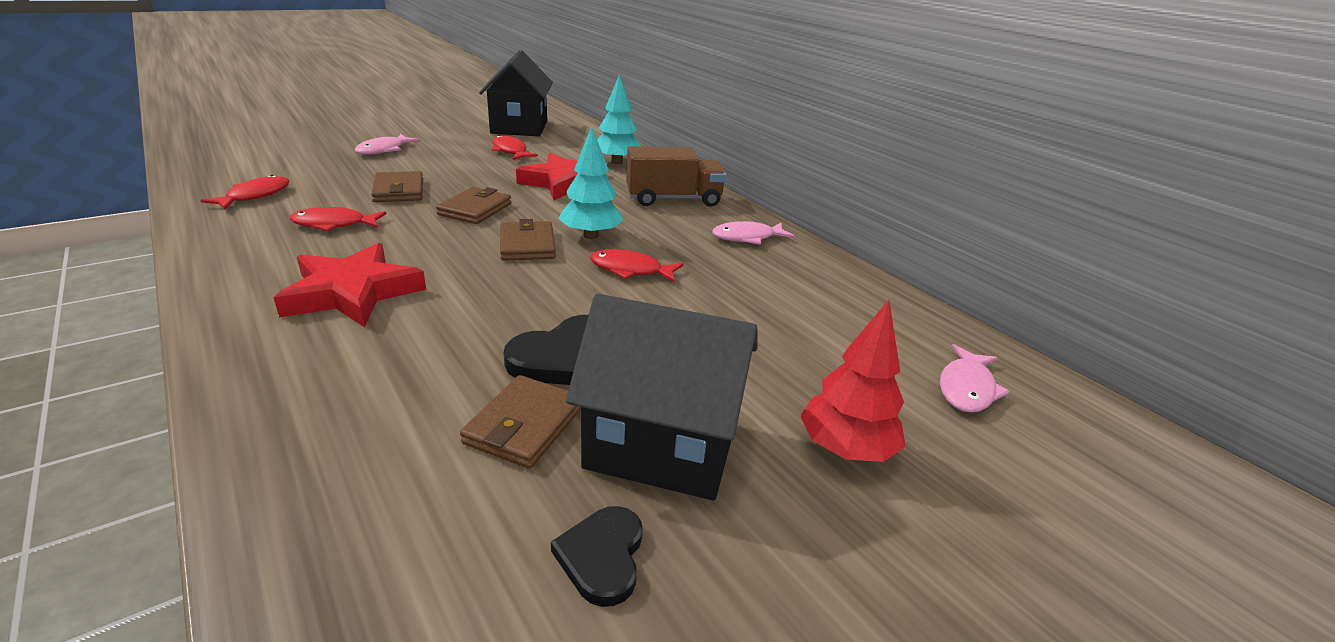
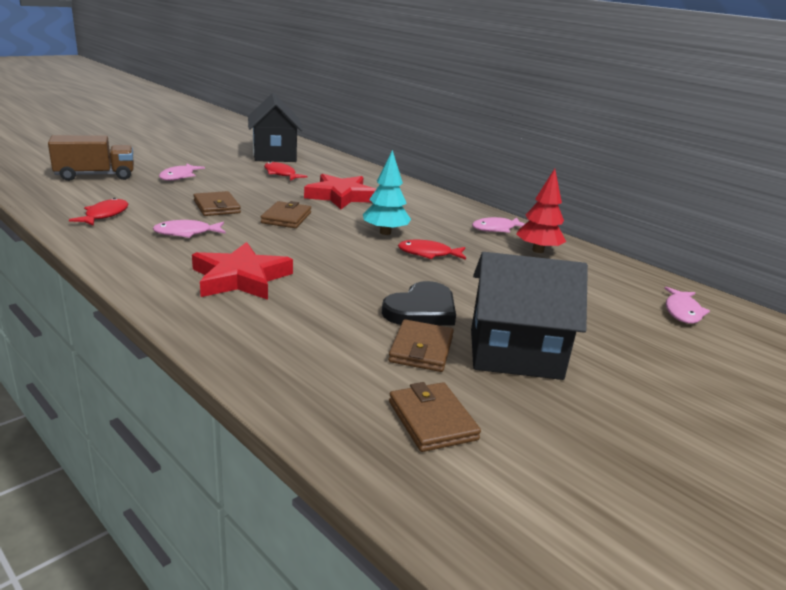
camera: 10 degrees left, 5 degrees down
red fish [290,207,387,231] -> pink fish [152,220,226,238]
brown wallet [500,219,556,261] -> brown wallet moved to [389,382,481,452]
black heart [551,506,643,607] -> none
turquoise tree [597,74,641,165] -> none
brown truck [626,146,726,207] -> brown truck moved to [48,135,134,181]
red tree [800,300,906,462] -> red tree moved to [516,169,566,253]

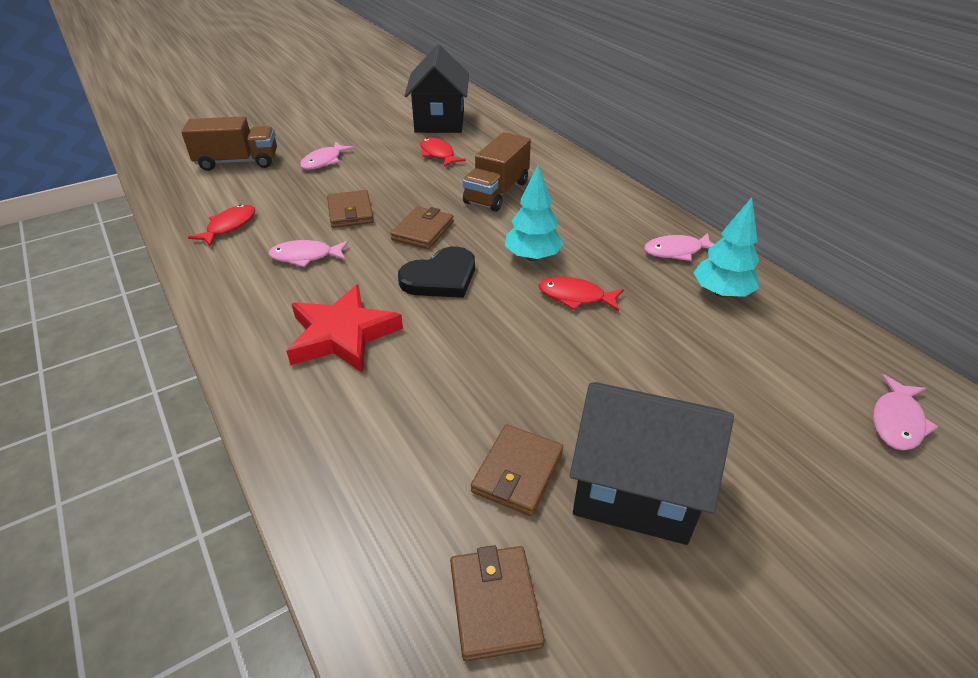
camera: 15 degrees right, 15 degrees up
red star [304,174,376,209] -> brown truck [463,132,531,212]
black heart [382,281,456,326] -> black heart moved to [398,247,475,298]
red tree [516,169,566,253] -> turquoise tree [693,197,759,298]

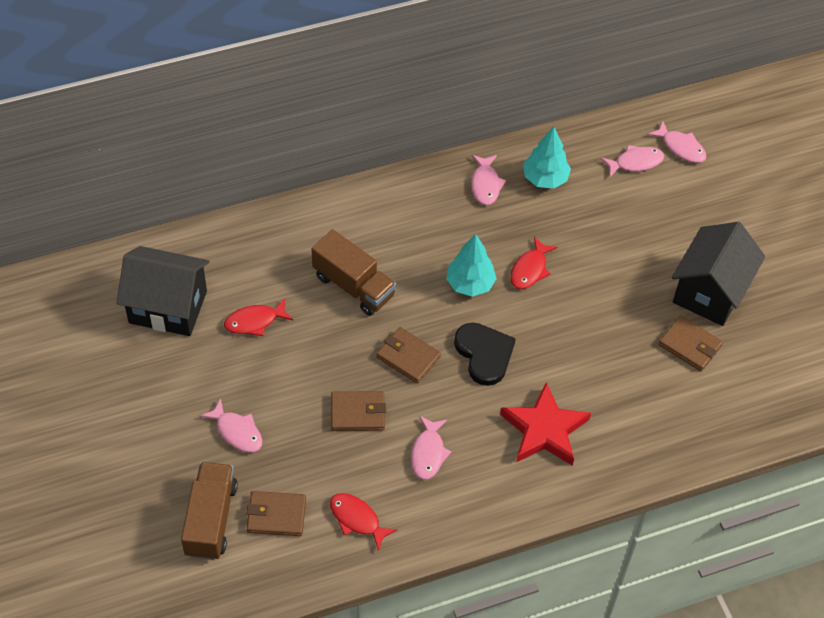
camera: 80 degrees left, 15 degrees up
brown wallet [450,545,545,662] -> brown wallet moved to [247,491,306,536]
none -> pink fish [601,145,664,177]

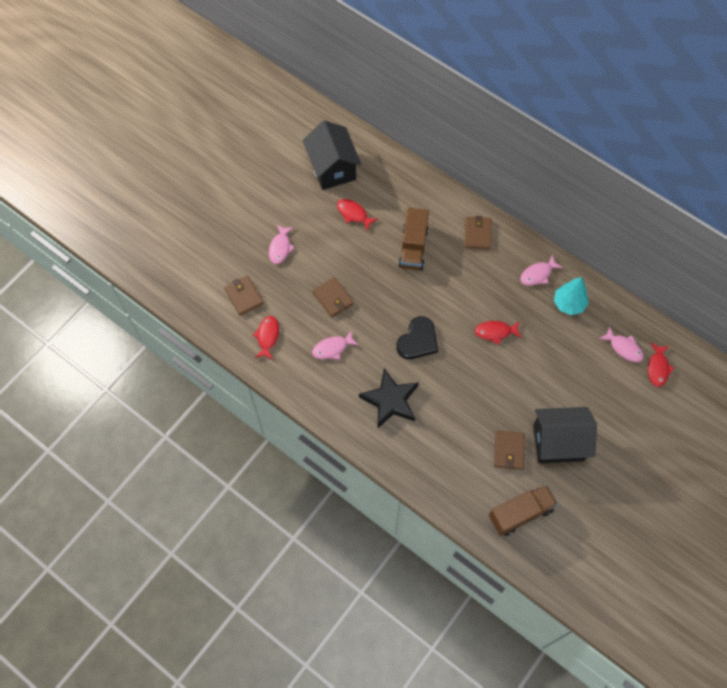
camera: 60 degrees right, 10 degrees up
brown truck [181,462,238,560] -> brown truck moved to [489,485,558,536]
brown wallet [377,327,441,383] -> brown wallet moved to [465,216,492,250]
turquoise tree [446,234,497,297] -> none
red star [500,382,591,466] -> black star [359,368,419,429]
pink fish [647,121,706,163] -> red fish [648,343,674,387]

